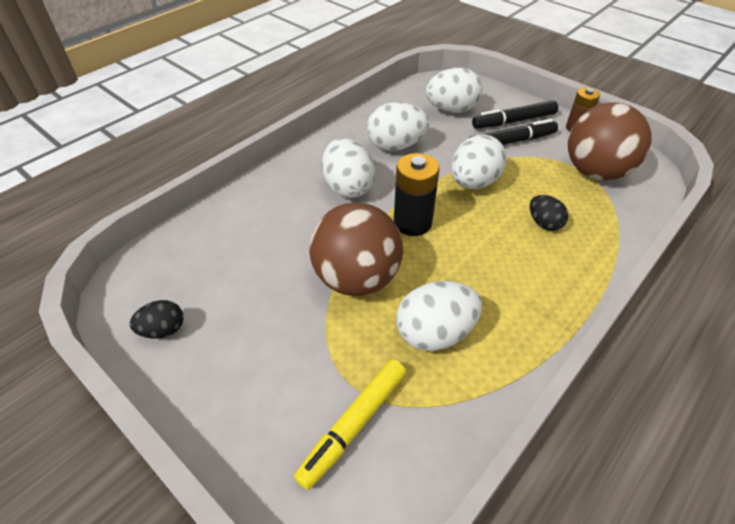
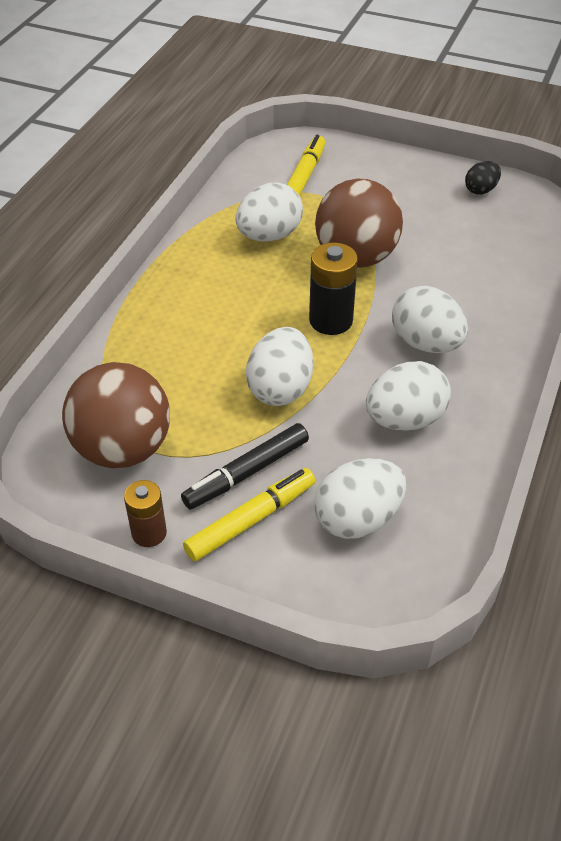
camera: 160 degrees right, 0 degrees up
black marker [472,100,558,129] -> yellow marker [183,468,315,561]
black egg [530,195,568,231] -> none

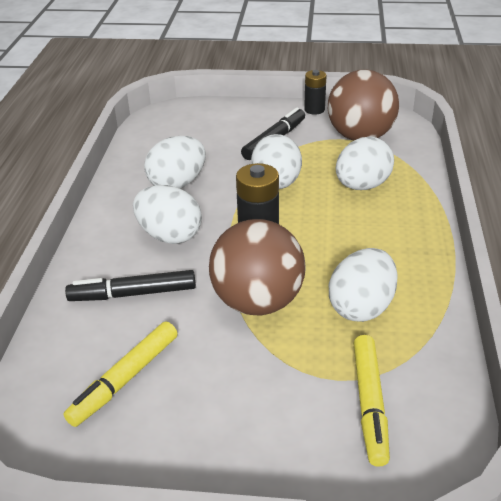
camera: 165 degrees right, 10 degrees down
brown battery [124,480,167,547] -> black battery [304,70,326,115]
yellow marker [183,468,315,561] -> yellow marker moved to [64,321,178,427]
white egg [314,458,406,539] -> white egg moved to [336,137,394,190]
black egg [465,161,501,195] -> none
none -> black marker [65,270,196,301]

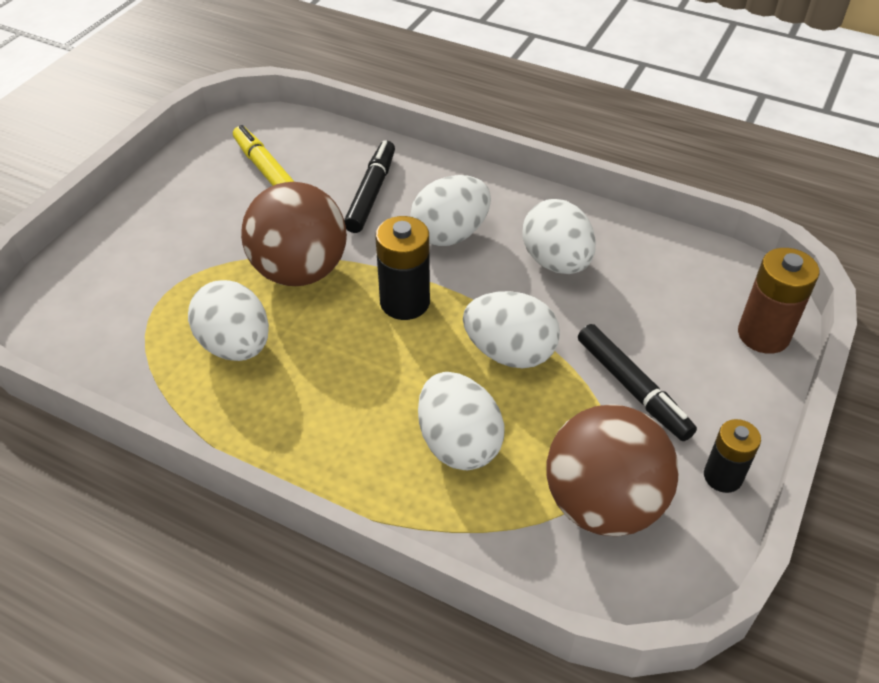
camera: 110 degrees right, 10 degrees up
yellow marker [353,335,390,467] -> none
none -> brown battery [738,248,819,354]

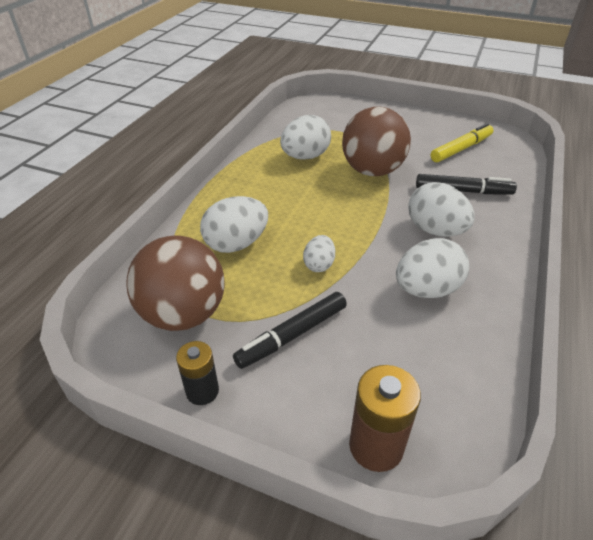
camera: 85 degrees right, 5 degrees down
black battery [375,216,430,320] -> none
white egg [463,291,560,368] -> white egg [303,235,335,272], size x0.58

